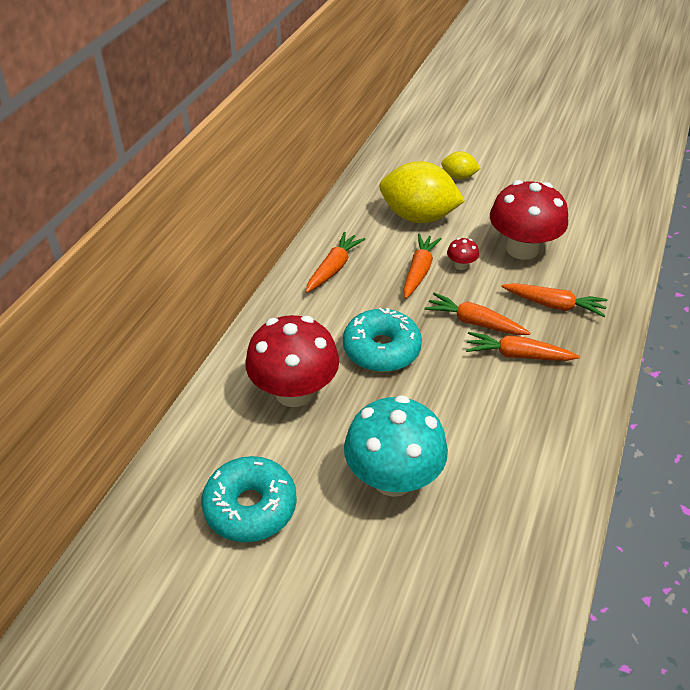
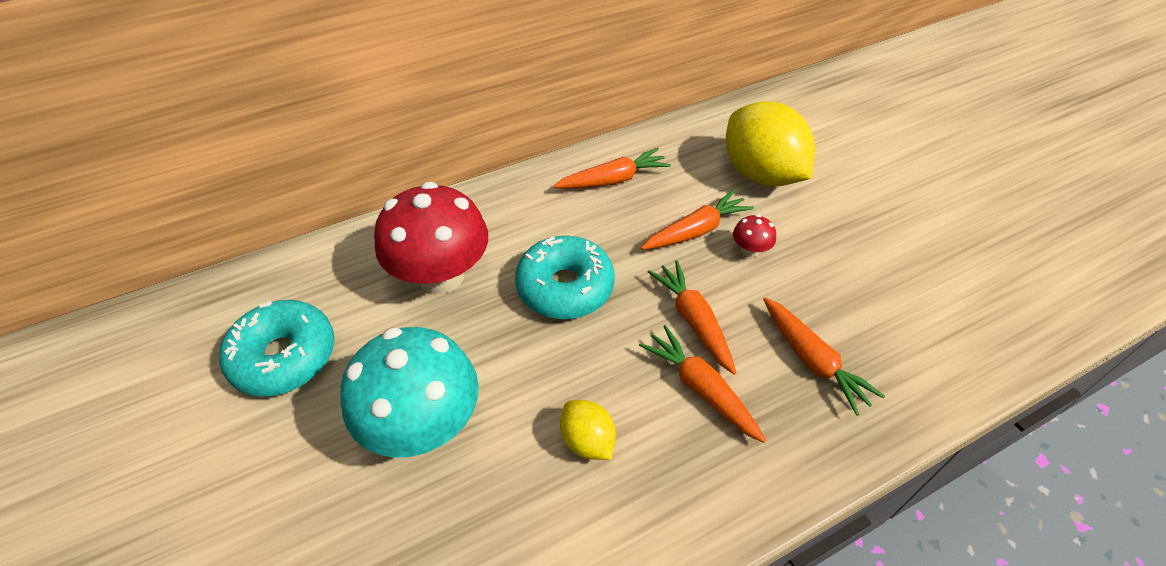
camera: 40 degrees right, 5 degrees up
yellow lemon [441,151,481,180] -> yellow lemon moved to [560,400,616,460]
red mushroom [490,180,568,260] -> none

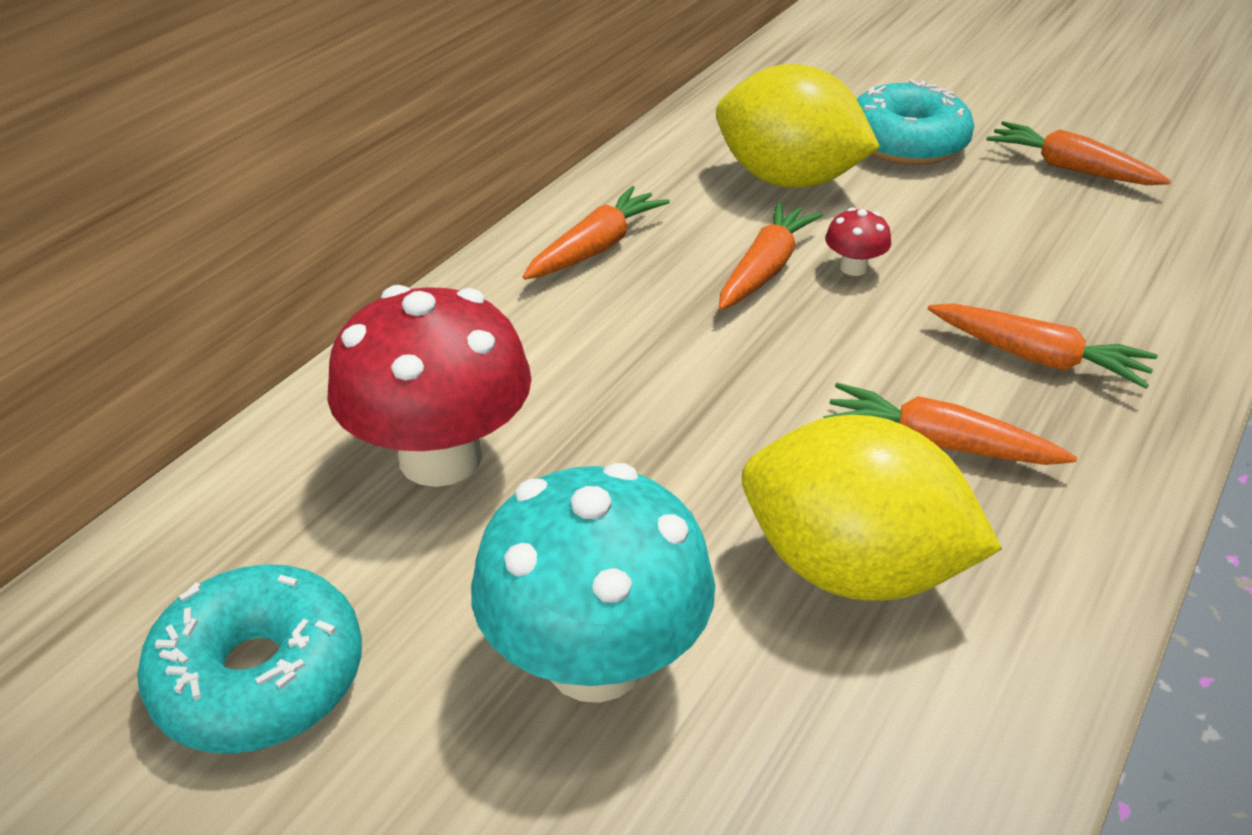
camera: 30 degrees left, 10 degrees down
turquoise donut [515,236,615,319] -> turquoise donut moved to [856,80,974,165]
yellow lemon [560,400,616,460] -> yellow lemon [742,415,1002,601], size x2.05
orange carrot [648,260,736,375] -> orange carrot moved to [986,121,1171,185]

